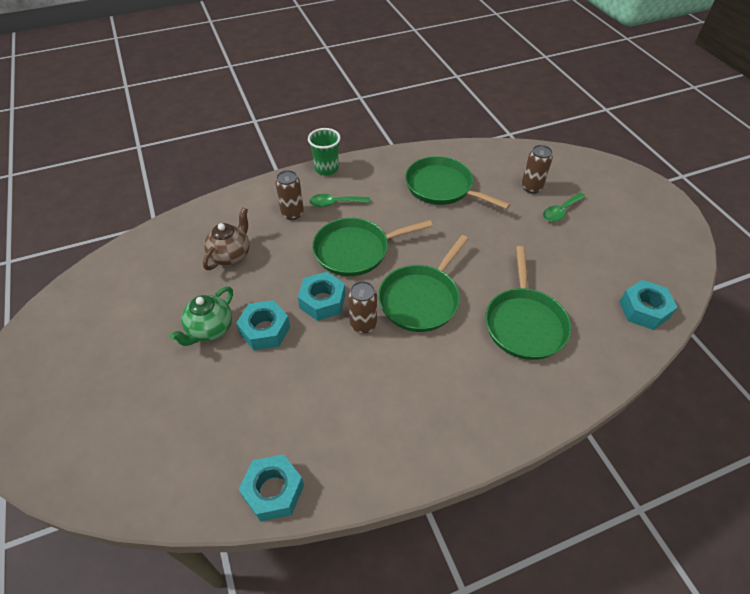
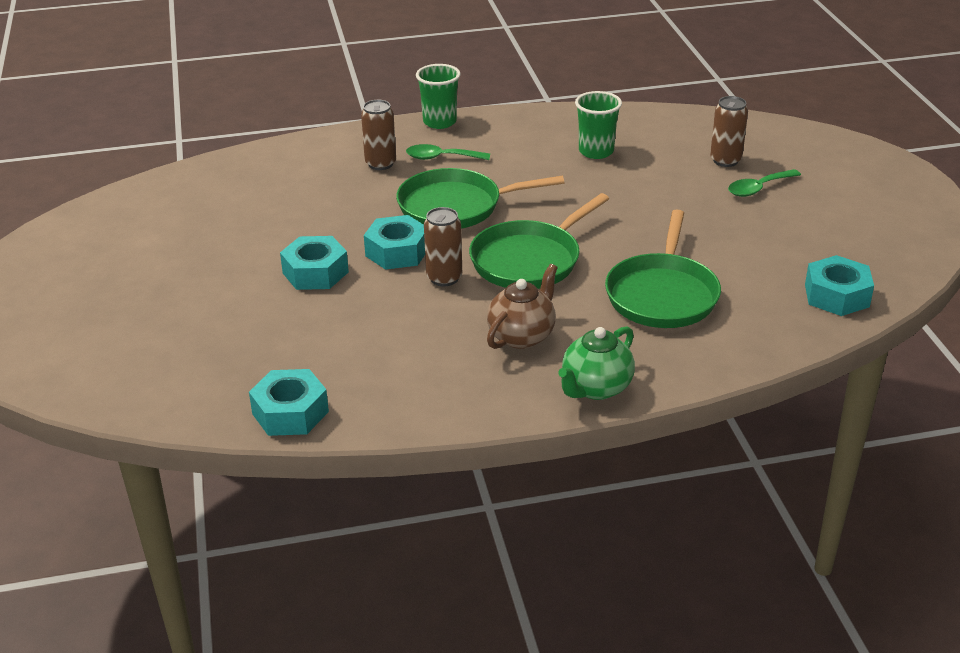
camera: 10 degrees right, 15 degrees down
green teapot [169,287,233,346] -> green teapot moved to [558,326,635,400]
brown teapot [203,207,250,270] -> brown teapot moved to [487,264,558,349]
green pan [405,156,510,209] -> green cup [575,91,622,159]

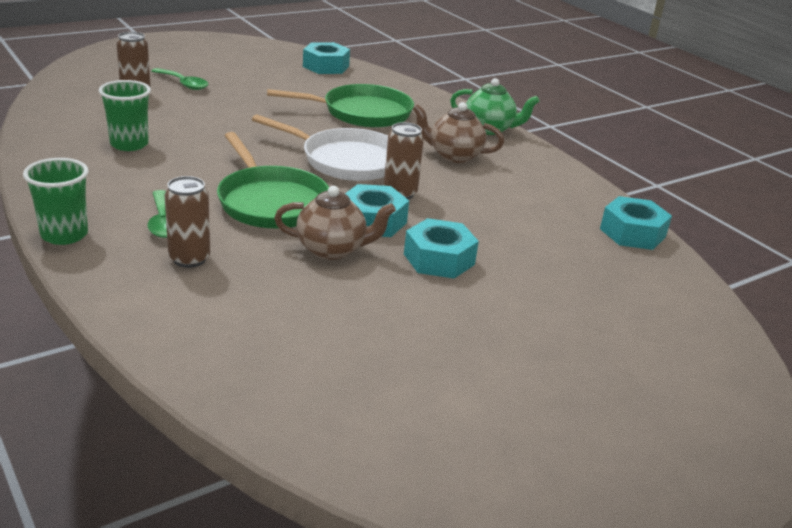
camera: 115 degrees left, 5 degrees down
green pan [469,193,609,289] -> white pan [252,114,388,181]
none -> brown teapot [274,186,396,260]

